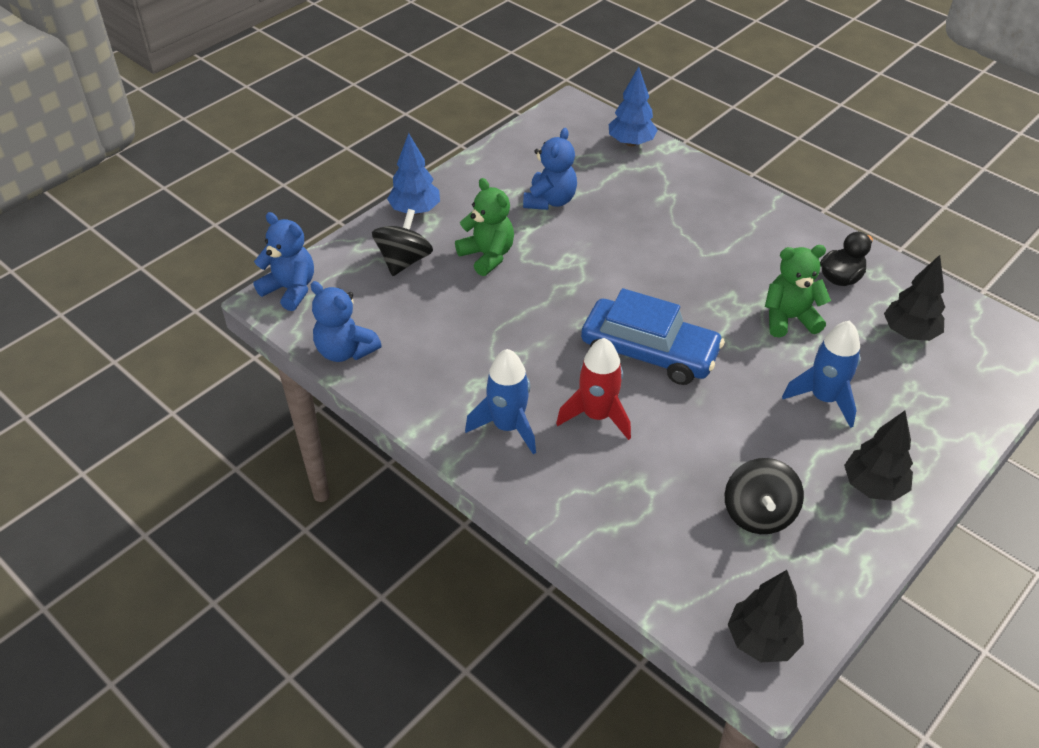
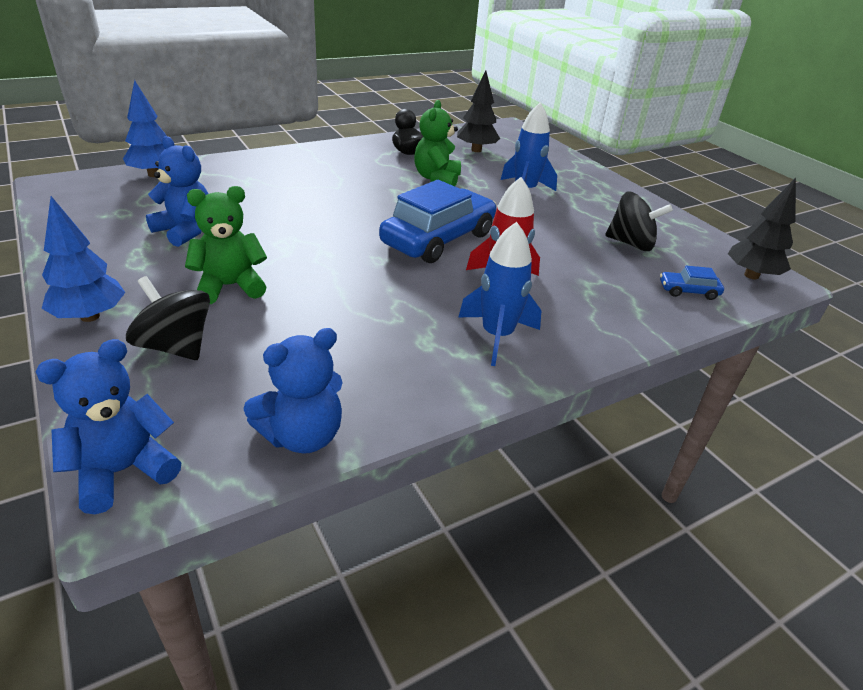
camera: 75 degrees left, 10 degrees down
black tree [844,411,913,501] -> none
none -> blue car [660,266,724,300]

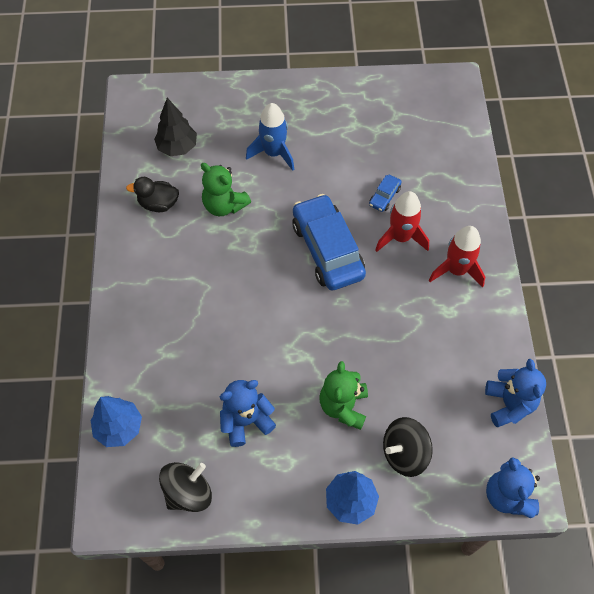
camera: 60 degrees left, 25 degrees up
blue rocket [459,222,542,366] -> red rocket [429,226,485,287]
black spinning top [605,191,673,251] -> black spinning top moved to [159,462,212,512]
blue car [660,266,724,300] -> blue car moved to [369,175,401,212]
black tree [728,178,796,279] -> none

